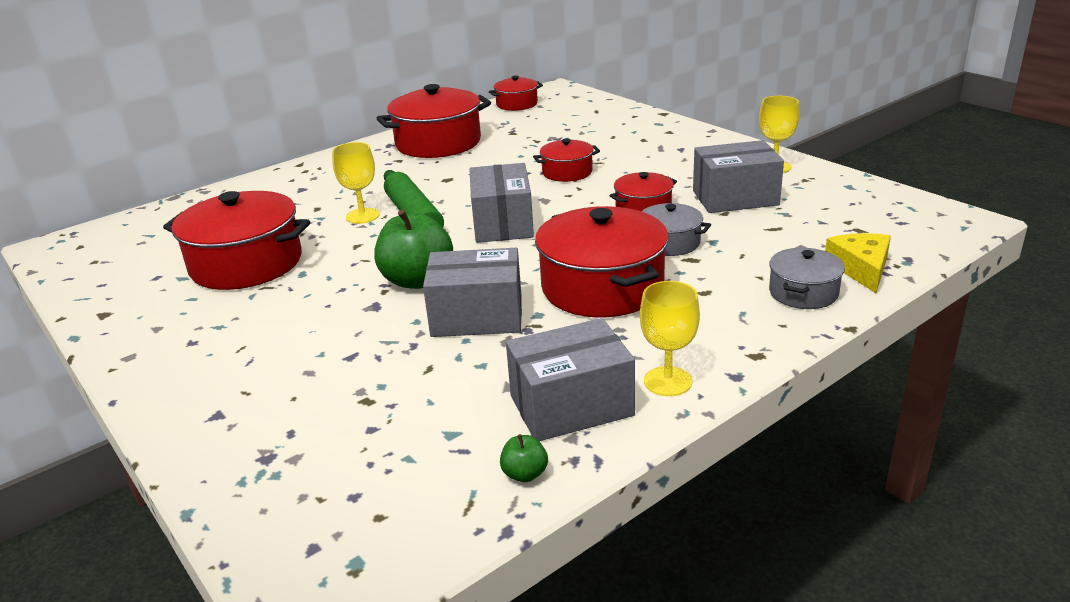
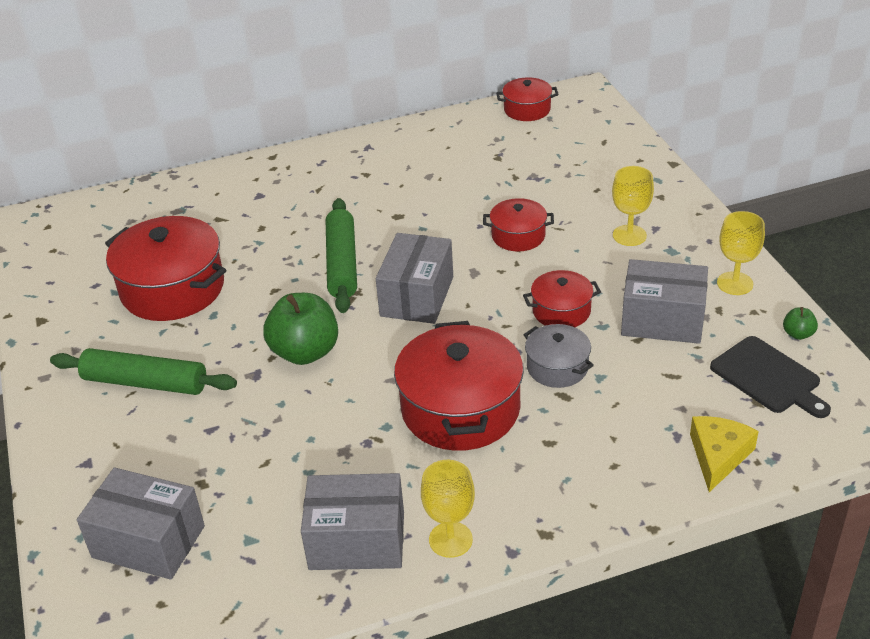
camera: 20 degrees right, 10 degrees up
yellow goblet [332,142,380,224] -> yellow goblet moved to [612,166,654,246]
red pot [377,84,491,158] -> none
grey box [423,248,522,337] -> grey box moved to [77,468,205,580]
green apple [500,434,548,482] -> green apple moved to [783,307,818,340]
grey pot [769,248,845,309] -> none
none -> green rolling pin [50,348,237,395]
none -> black cutting board [710,336,831,418]

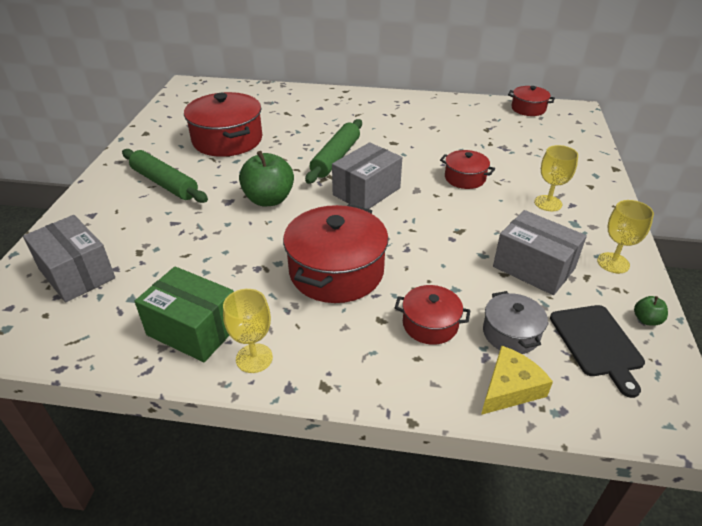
camera: 25 degrees right, 0 degrees up
grey box [301,473,404,570] -> green box [134,266,234,362]
red pot [523,270,601,327] -> red pot moved to [395,285,470,345]
grey pot [523,324,594,388] -> grey pot moved to [483,291,548,354]

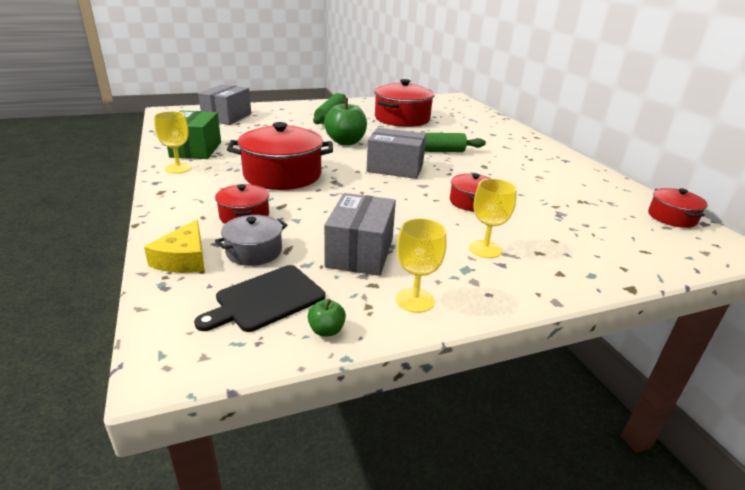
camera: 60 degrees right, 10 degrees down
yellow cheese [481,345,553,415] -> yellow cheese turned 75 degrees clockwise [144,220,205,273]

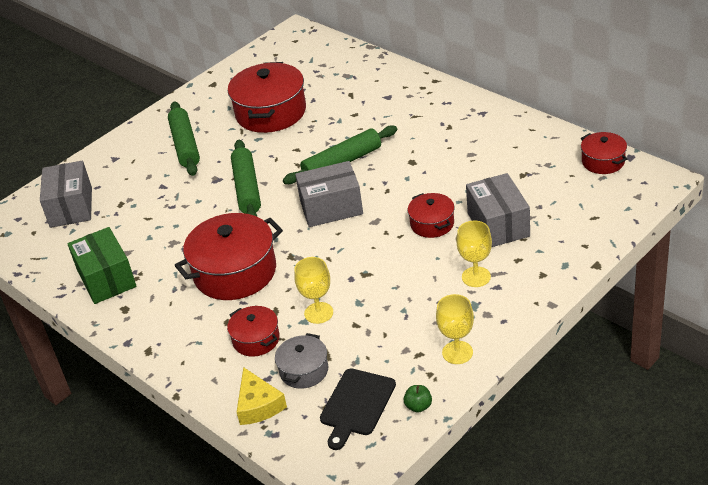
camera: 20 degrees left, 10 degrees up
yellow goblet [154,111,192,174] -> yellow goblet moved to [294,257,333,324]
green apple [324,98,367,145] -> green rolling pin [231,140,261,216]
grey box [324,193,396,276] -> grey box moved to [466,173,530,247]

